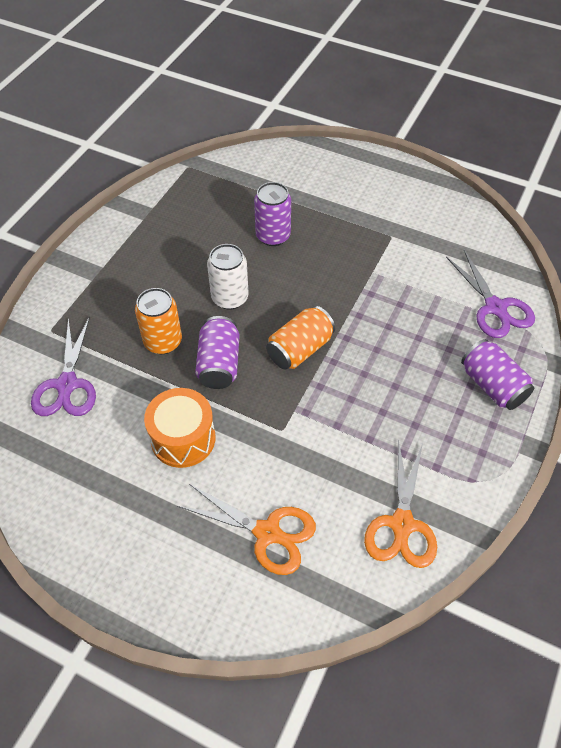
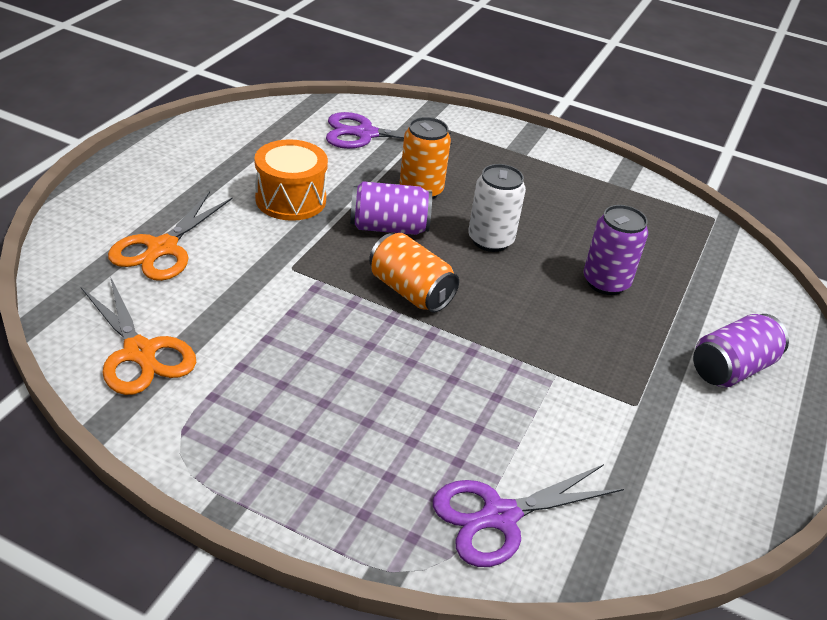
camera: 85 degrees right, 15 degrees down
orange scissors [364,439,437,568] -> orange scissors turned 135 degrees counterclockwise [81,276,196,395]
purple can [461,339,534,410] -> purple can moved to [693,314,789,387]

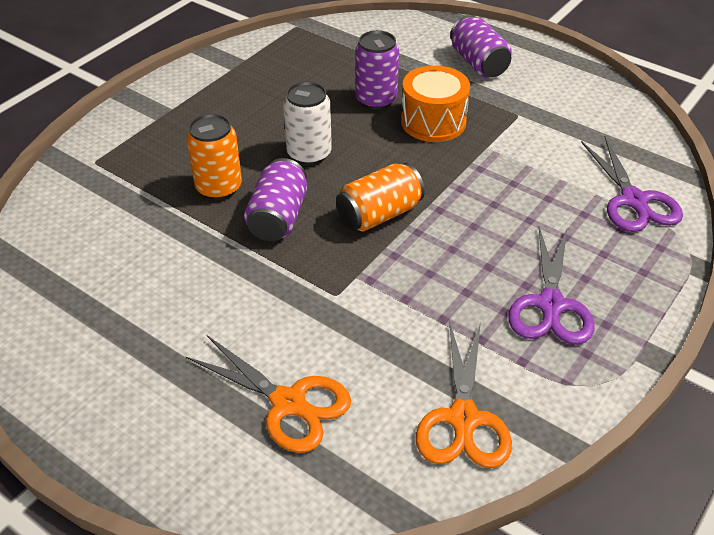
camera: 75 degrees left, 5 degrees up
orange scissors [81,276,196,395] -> orange scissors turned 120 degrees clockwise [416,321,512,468]
orange drum [255,139,328,221] -> orange drum moved to [401,65,470,142]
purple scissors [326,112,452,149] -> purple scissors moved to [508,227,595,345]

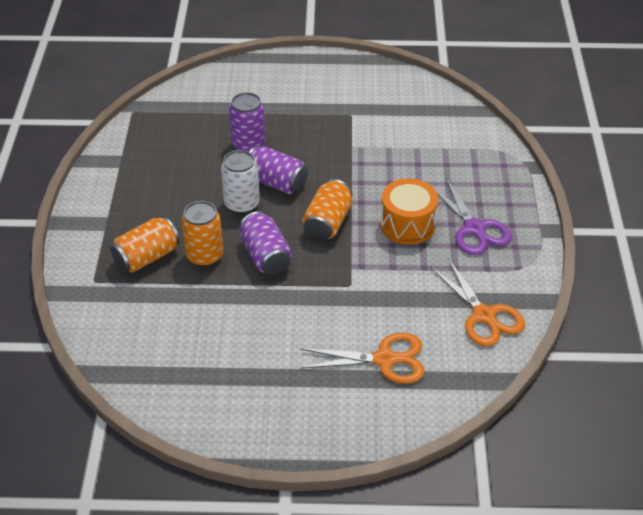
camera: 35 degrees left, 0 degrees up
orange drum [401,65,470,142] -> orange drum moved to [380,178,438,245]
purple can [450,15,512,77] -> purple can moved to [249,146,308,194]
purple scissors [581,137,683,232] -> none
none -> orange can [110,217,180,273]

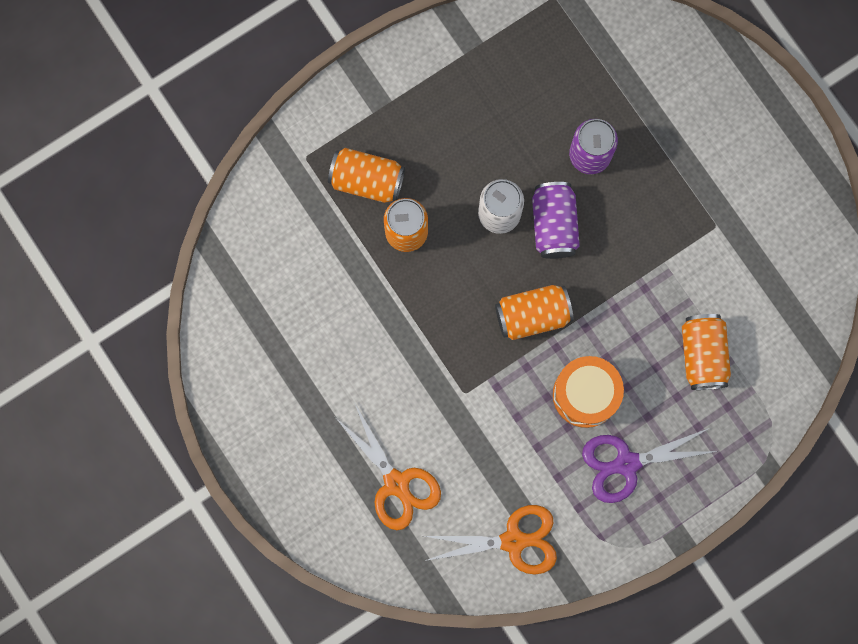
camera: 55 degrees right, 35 degrees up
purple can [239,211,292,275] -> none
orange scissors [430,258,525,347] -> orange scissors turned 120 degrees counterclockwise [424,505,557,574]
purple scissors [434,178,512,255] -> purple scissors turned 45 degrees clockwise [582,428,718,503]
none -> orange can [682,314,731,390]

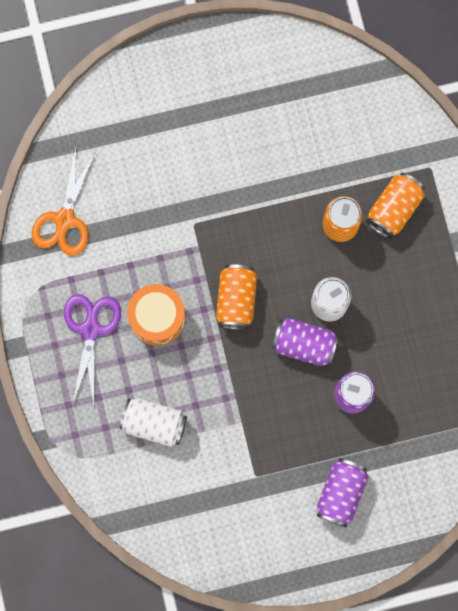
camera: 110 degrees right, 0 degrees up
orange scissors [336,402,441,530] -> none
orange can [682,314,731,390] -> white can [119,398,187,447]
none -> purple can [317,458,369,528]

